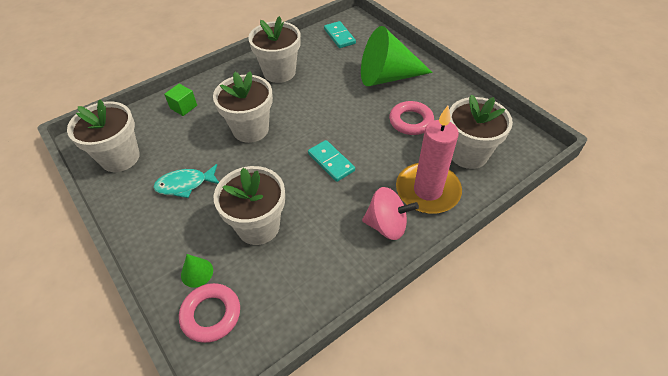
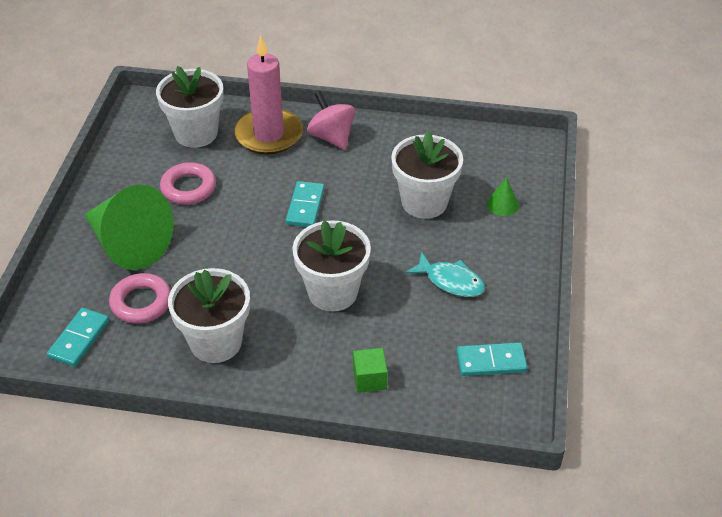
camera: 135 degrees left, 5 degrees down
white flower pot [67,99,140,172] -> turquoise domino [457,342,527,376]
pink ring [179,283,240,343] -> pink ring moved to [109,273,171,324]

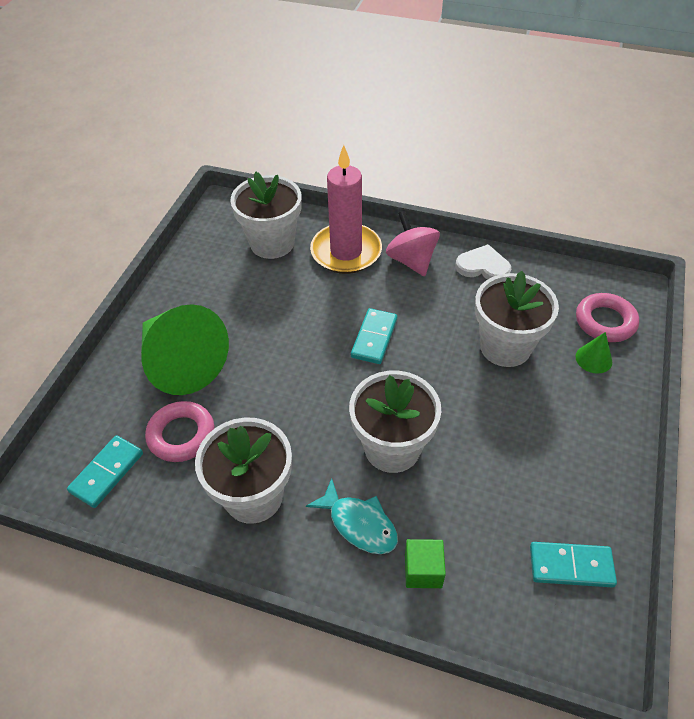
camera: 10 degrees right, 5 degrees up
pink ring [160,162,216,205] -> pink ring moved to [576,293,639,342]
turquoise fish [405,252,485,297] -> turquoise fish moved to [306,478,398,554]
none -> white heart [456,244,511,280]

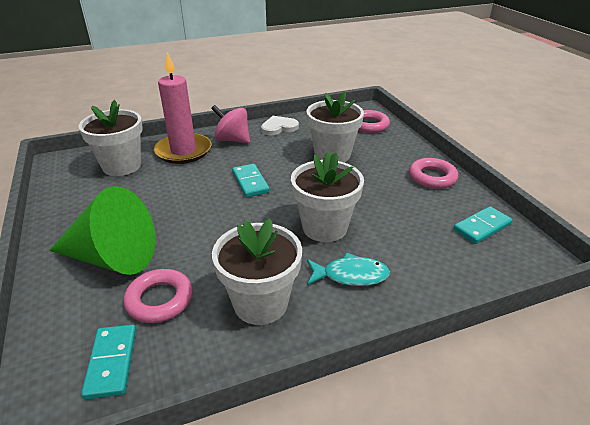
camera: 40 degrees left, 15 degrees down
green cube [405,539,446,588] -> none
green cone [575,332,612,374] -> none
none -> pink ring [409,158,458,189]

